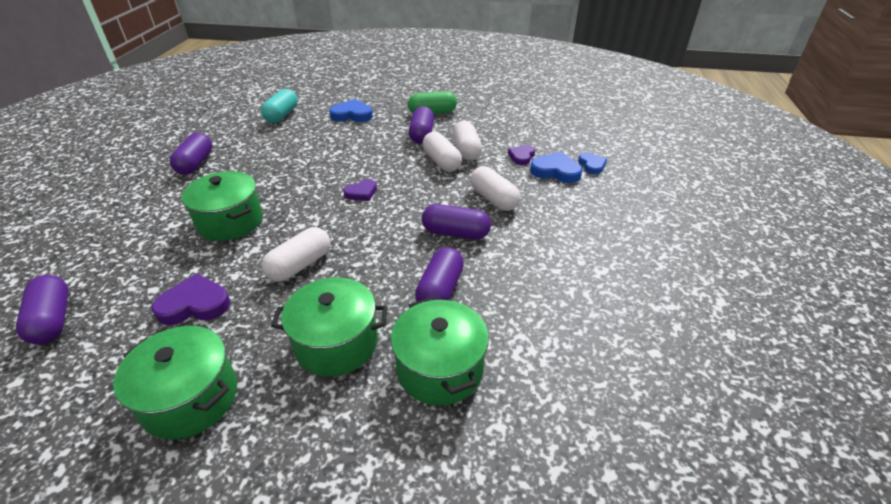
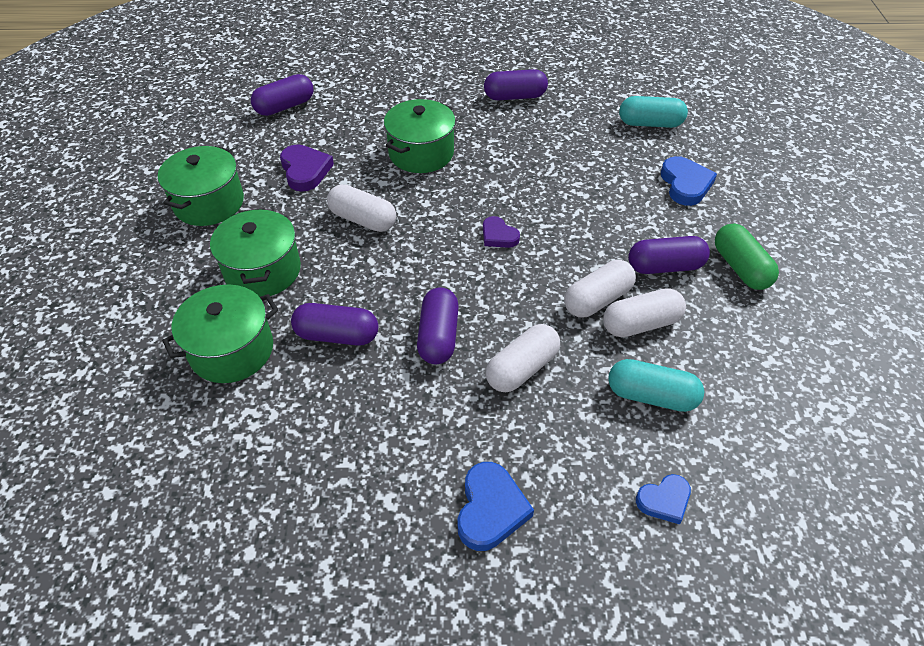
camera: 80 degrees right, 10 degrees up
purple heart [508,145,535,165] -> turquoise capsule [608,359,704,412]
blue heart [530,152,582,183] -> blue heart moved to [457,462,534,551]

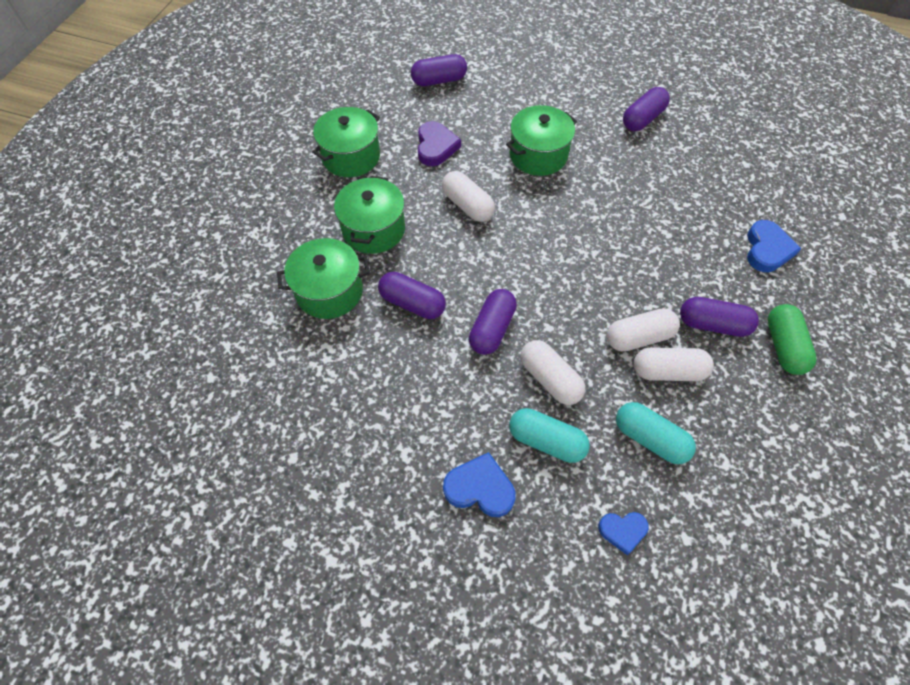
camera: 20 degrees right, 10 degrees up
blue heart [457,462,534,551] -> blue heart turned 105 degrees counterclockwise [443,452,516,517]
purple heart [483,216,520,248] -> none
purple capsule [484,69,548,100] -> purple capsule turned 60 degrees counterclockwise [623,87,670,131]
white capsule [486,324,560,392] -> white capsule turned 75 degrees clockwise [521,340,585,405]
turquoise capsule [619,96,688,128] -> turquoise capsule moved to [509,408,590,463]

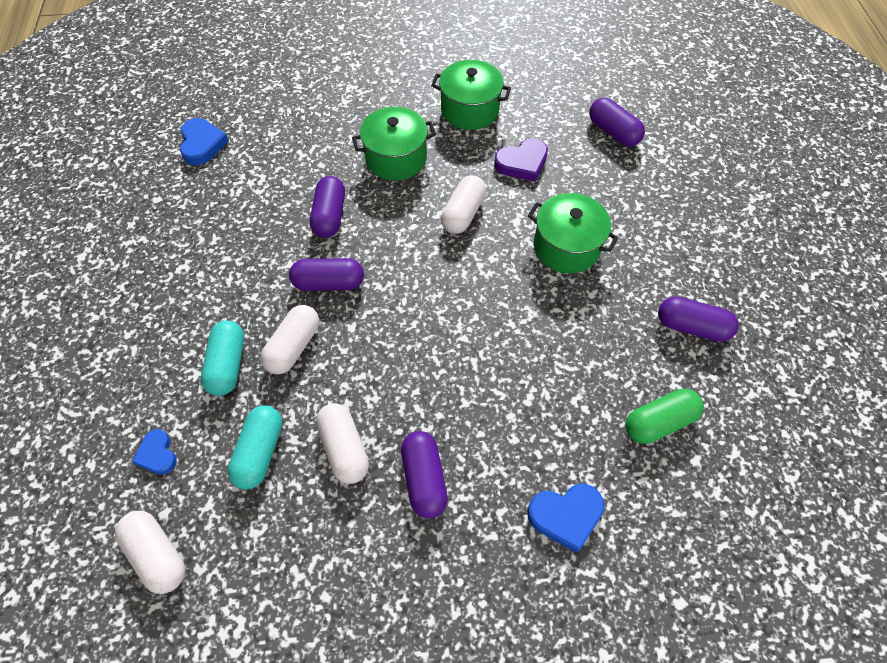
camera: 65 degrees right, 0 degrees up
green pot [277,238,370,319] -> none
blue heart [443,452,516,517] -> blue heart moved to [180,118,229,165]
white capsule [607,308,680,351] -> white capsule moved to [115,511,185,594]
green capsule [768,304,816,375] -> green capsule moved to [625,389,704,444]

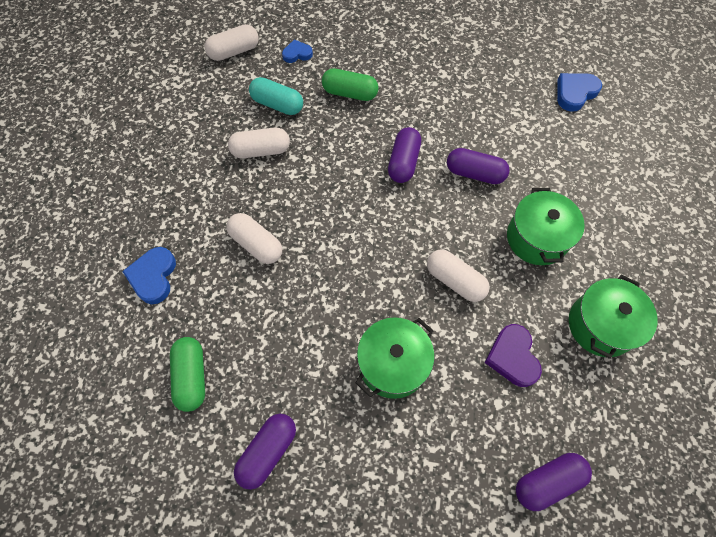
camera: 105 degrees right, 5 degrees up
blue heart [180,118,229,165] -> blue heart turned 135 degrees clockwise [557,73,602,112]
turquoise capsule [201,321,244,396] -> green capsule [322,68,379,101]
white capsule [260,305,319,374] -> white capsule moved to [226,213,282,264]
purple capsule [401,431,448,518] -> none

